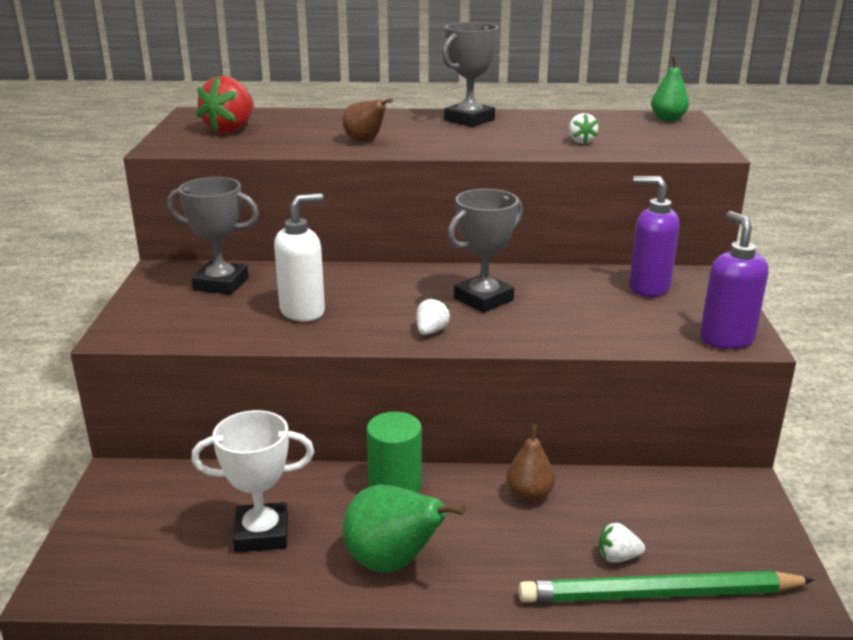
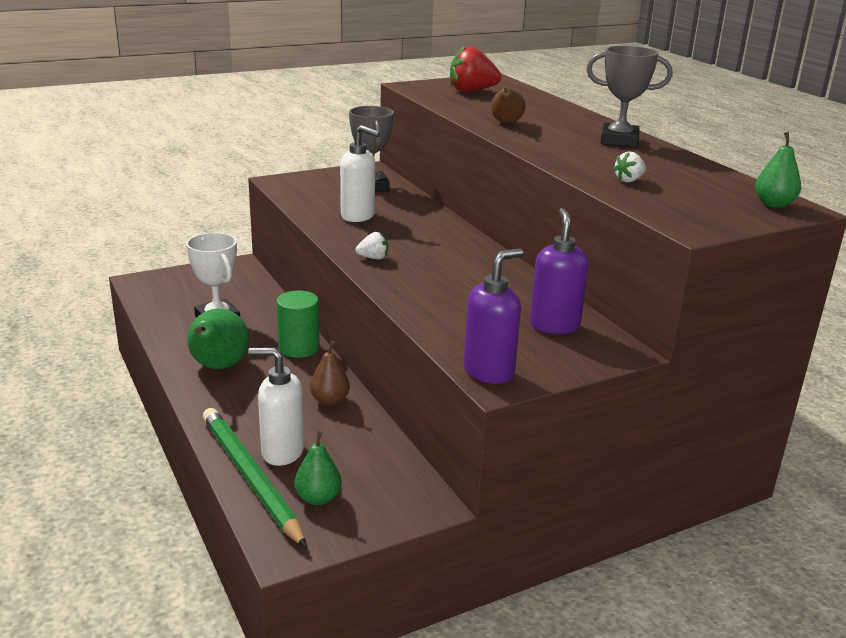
camera: 60 degrees right, 0 degrees up
grey trophy [447,189,523,313] -> none
white strawberry [599,523,645,563] -> white soap dispenser [248,347,304,466]
none -> green pear [295,431,342,505]

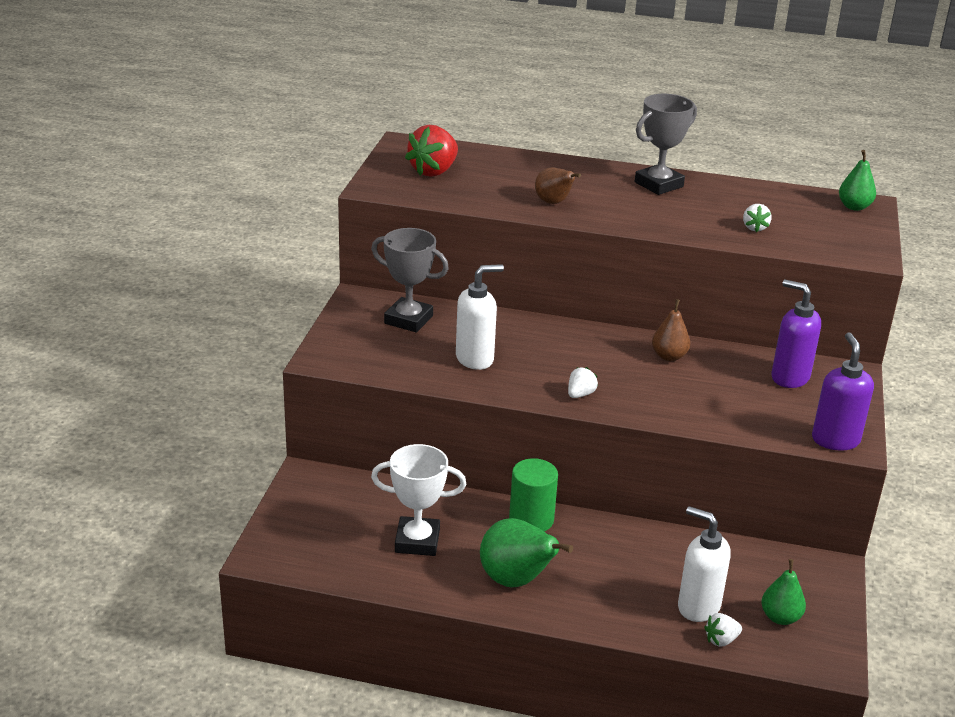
camera: 50 degrees left, 5 degrees up
green pencil [203,408,307,548] -> white strawberry [704,613,742,647]
white soap dispenser [248,347,304,466] -> white soap dispenser turned 75 degrees clockwise [678,506,731,622]
brown pear [310,341,350,406] -> brown pear moved to [652,299,690,361]

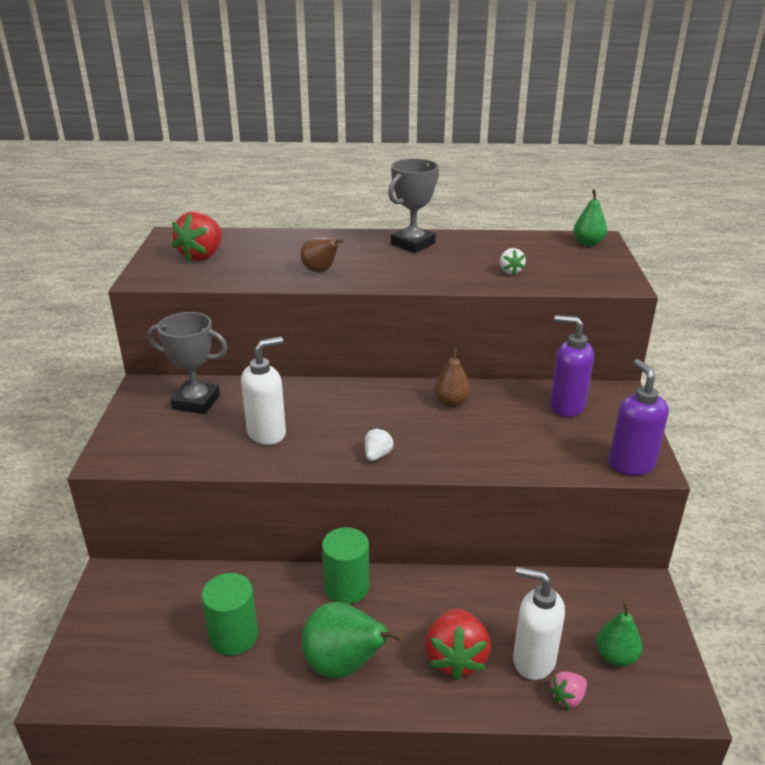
camera: 10 degrees left, 0 degrees up
white trophy [371,444,466,556] -> green cylinder [202,573,258,656]
white strawberry [704,613,742,647] -> pink strawberry [549,672,587,709]
none -> red strawberry [425,609,491,681]

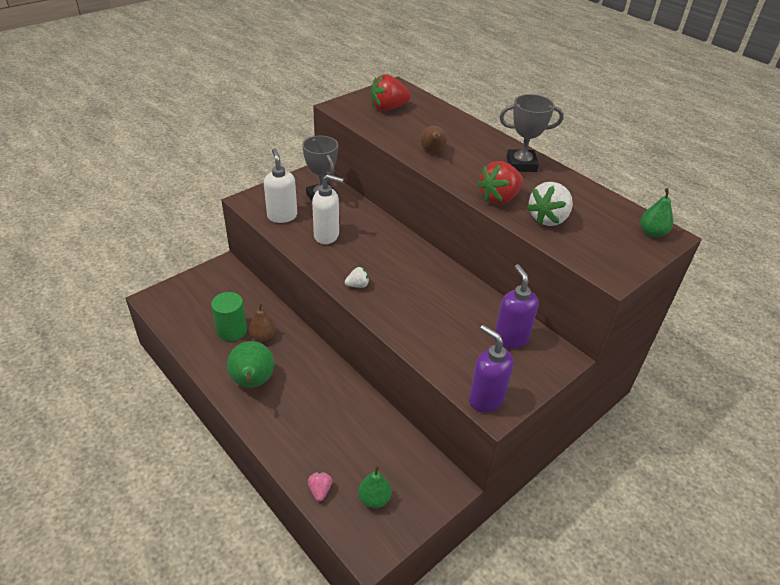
camera: 45 degrees right, 10 degrees up
green cylinder [322,527,369,604] -> none
red strawberry [425,609,491,681] -> red strawberry moved to [477,161,523,204]
brown pear [434,348,471,407] -> brown pear moved to [249,303,276,341]
white strawberry [500,248,526,274] -> white strawberry [527,182,573,226], size x1.94
white soap dispenser [513,567,565,680] -> white soap dispenser moved to [264,148,297,223]
pink strawberry [549,672,587,709] -> pink strawberry turned 75 degrees clockwise [308,472,332,501]
purple soap dispenser [609,359,669,476] -> purple soap dispenser turned 75 degrees counterclockwise [469,325,513,413]

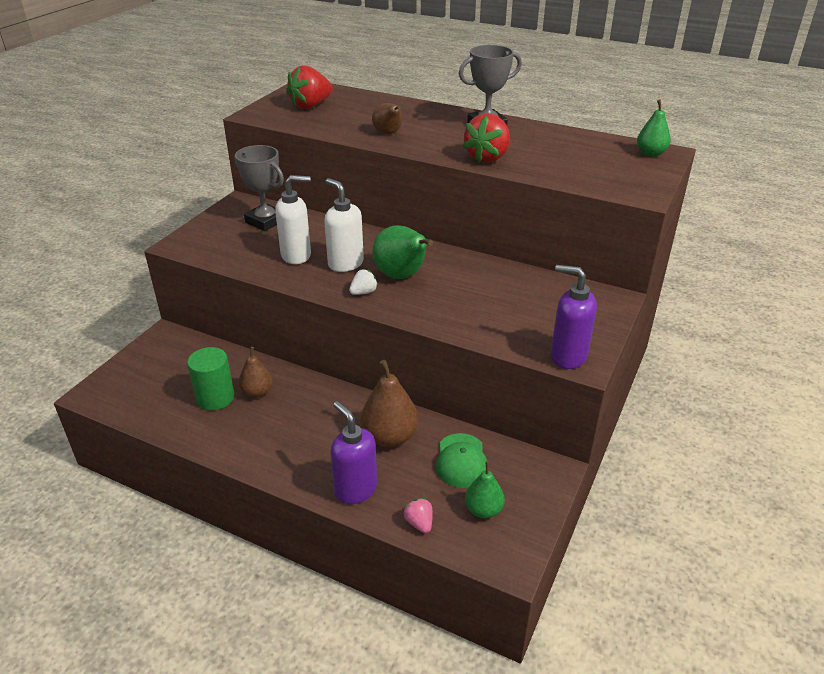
camera: 20 degrees left, 5 degrees down
green pear [227,341,274,388] -> green pear moved to [372,225,433,279]
white soap dispenser [264,148,297,223] -> white soap dispenser moved to [324,178,364,272]
purple soap dispenser [495,264,539,349] -> purple soap dispenser moved to [330,401,377,504]
white strawberry [527,182,573,226] -> none
none -> brown pear [361,360,418,447]
none -> green cap [436,433,487,488]

